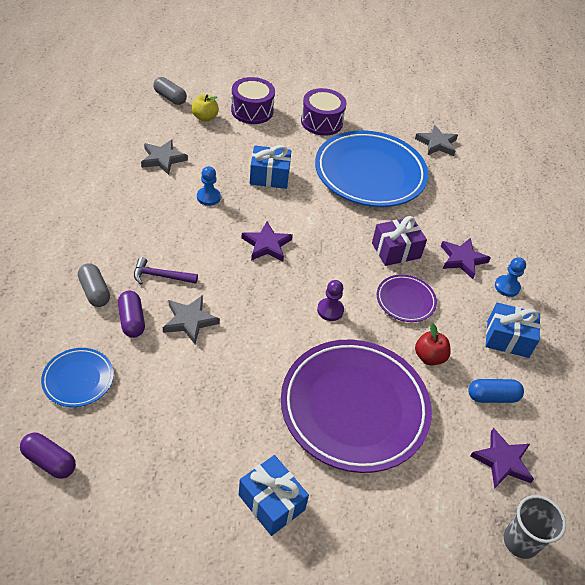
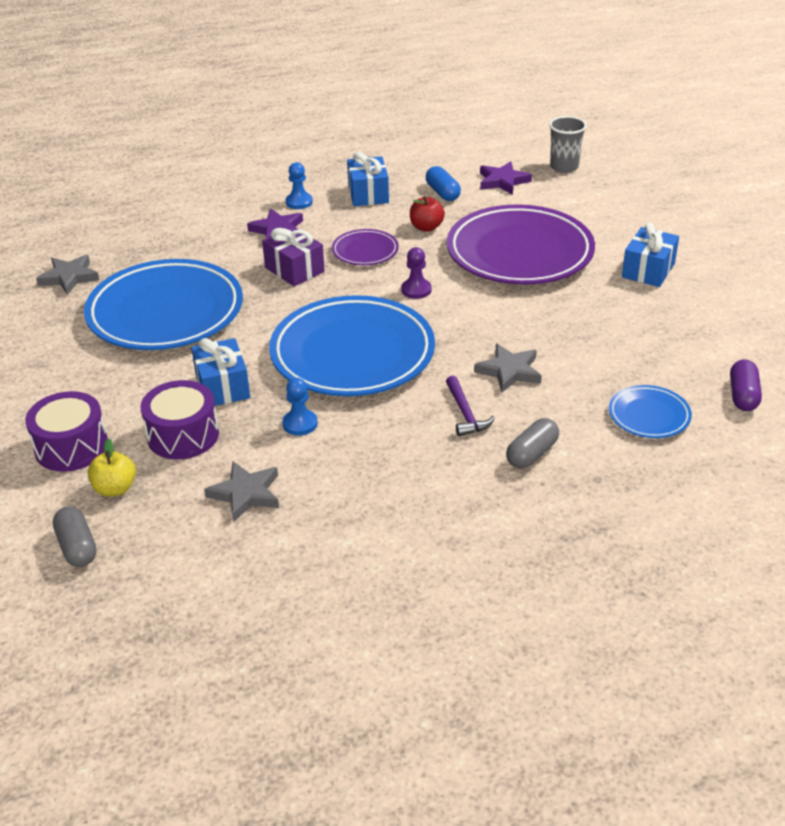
camera: 105 degrees left, 10 degrees down
purple capsule [118,291,145,338] -> none
grey capsule [153,77,187,105] -> grey capsule turned 45 degrees counterclockwise [53,506,97,567]
purple star [242,222,293,261] -> blue plate [269,295,435,396]
purple drum [301,88,347,136] -> purple drum moved to [140,380,219,459]

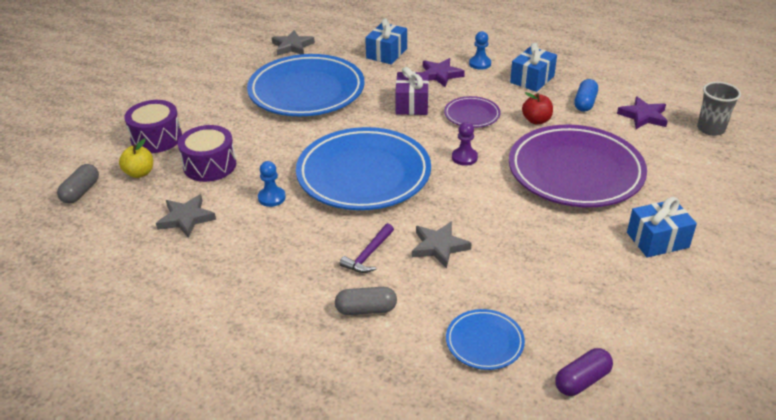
camera: 45 degrees right, 0 degrees up
blue gift [191,338,250,406] -> blue gift moved to [365,18,407,64]

